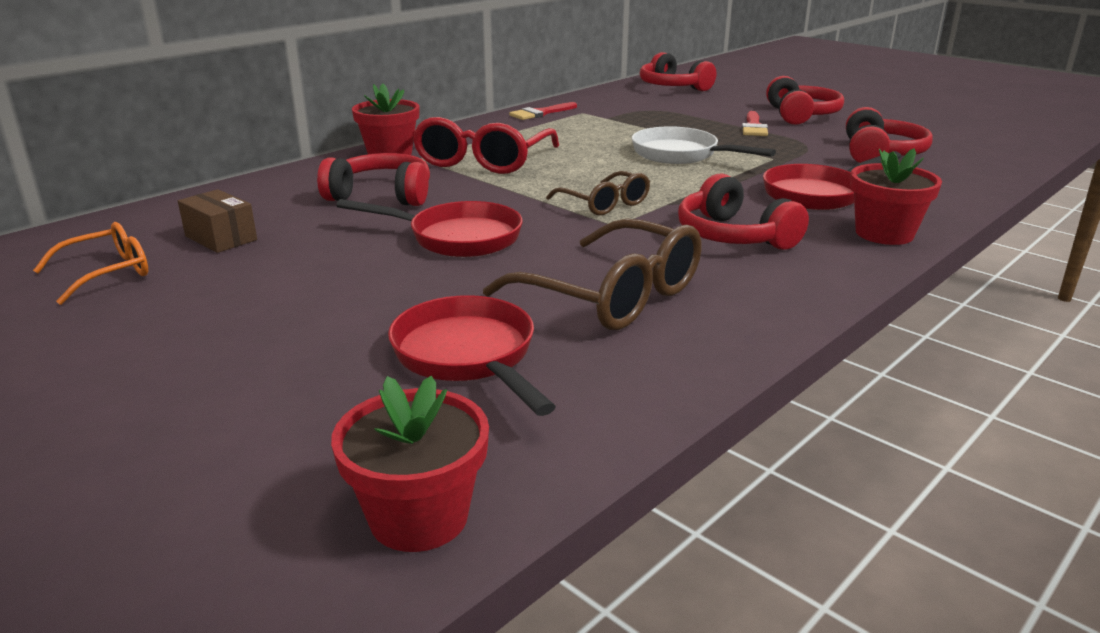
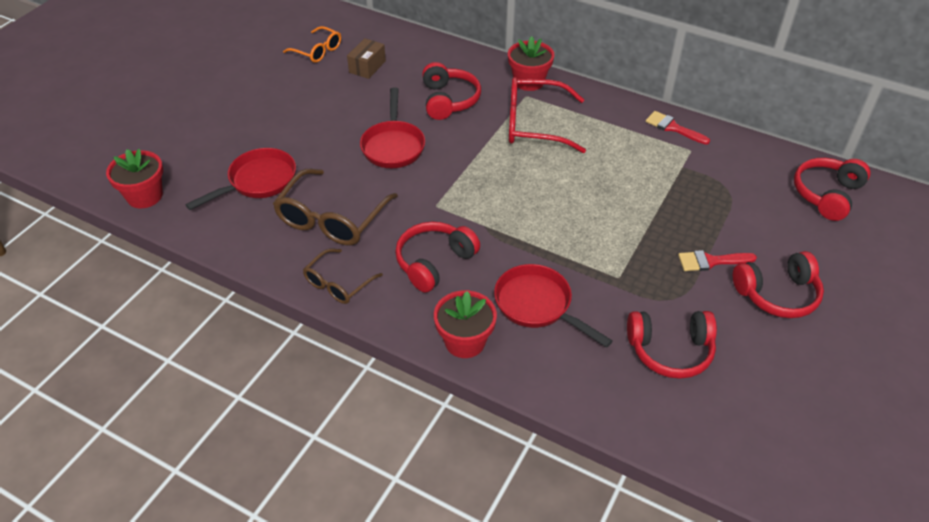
camera: 75 degrees right, 20 degrees up
brown glasses [546,171,650,216] -> brown glasses moved to [303,249,383,304]
white pan [632,126,776,164] -> none

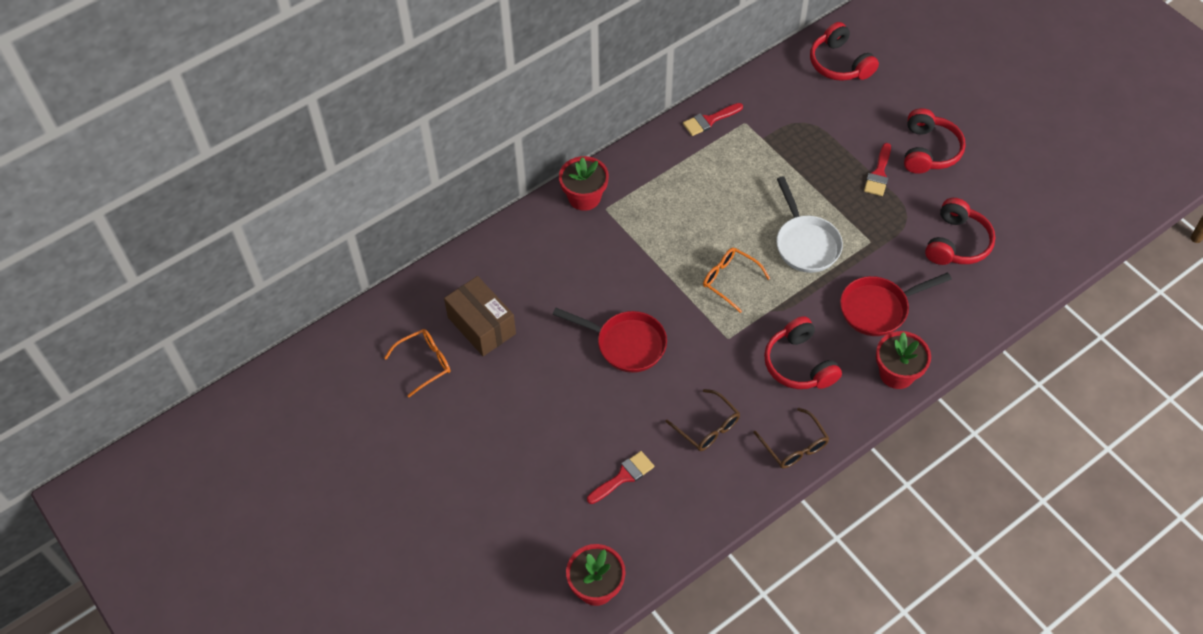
camera: 65 degrees left, 10 degrees up
red pan [185,148,296,210] -> red brush [587,451,654,504]
brown glasses [273,169,398,245] -> brown glasses [665,389,740,451], size x0.59
brown box [347,38,386,79] -> brown box [444,276,516,356], size x1.54
red headphones [422,62,481,120] -> none
red glasses [509,77,586,153] -> none
none -> orange glasses [703,248,770,313]
none -> white pan [776,176,843,273]

